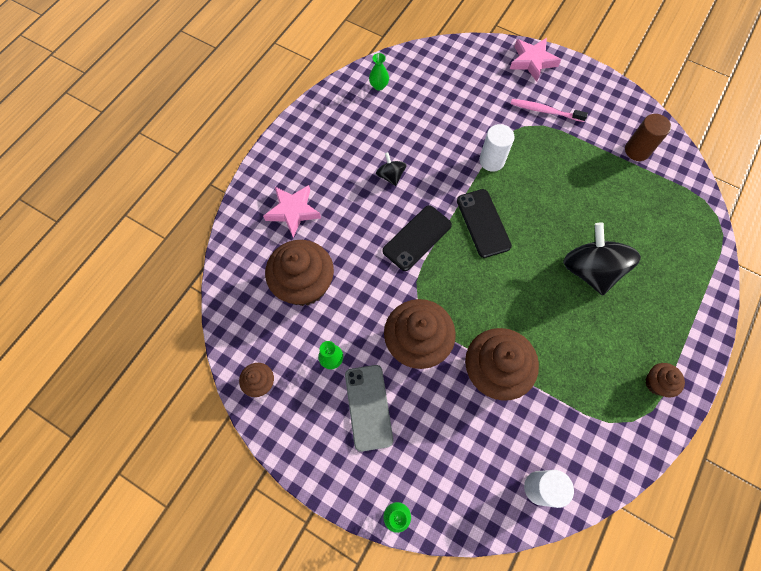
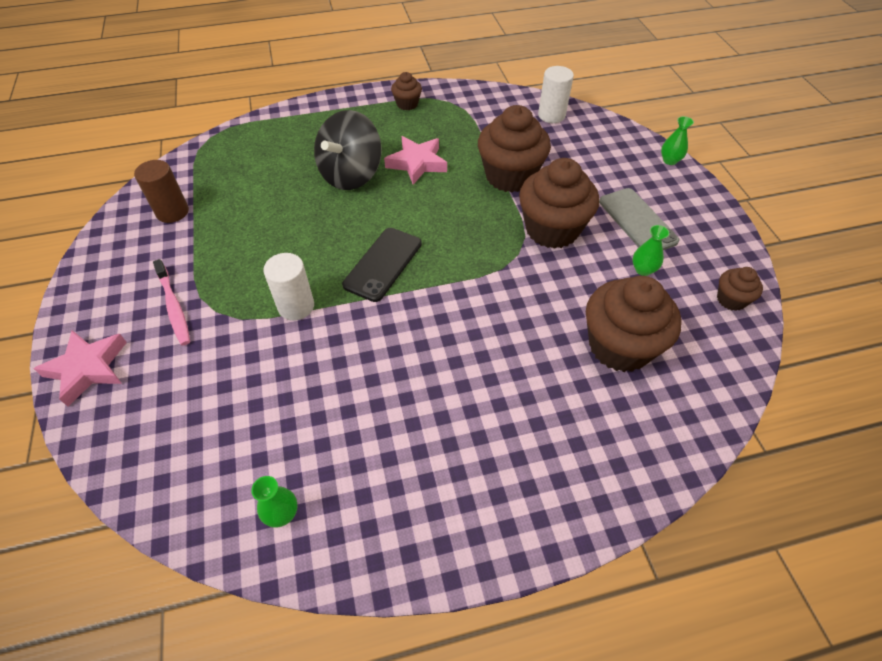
camera: 135 degrees left, 15 degrees down
pink star [263,185,321,237] -> pink star moved to [384,136,447,185]
grey phone [345,365,393,452] -> grey phone turned 60 degrees counterclockwise [599,188,680,250]
black spinning top [376,152,407,186] -> none
black phone [382,205,452,271] -> none

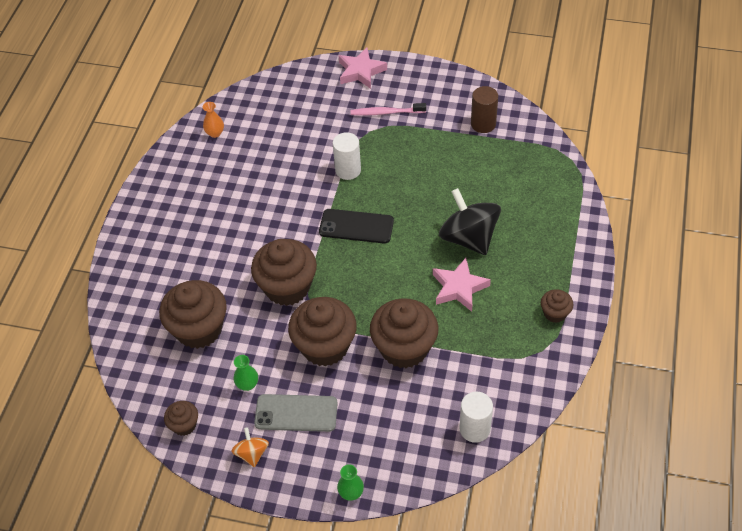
camera: 120 degrees right, 0 degrees up
green vase [251,476,298,528] -> orange vase [203,102,224,138]
black phone [342,228,422,302] -> black phone turned 45 degrees counterclockwise [319,209,394,244]
none -> orange spinning top [232,427,269,467]
none -> brown cupcake [251,239,317,306]

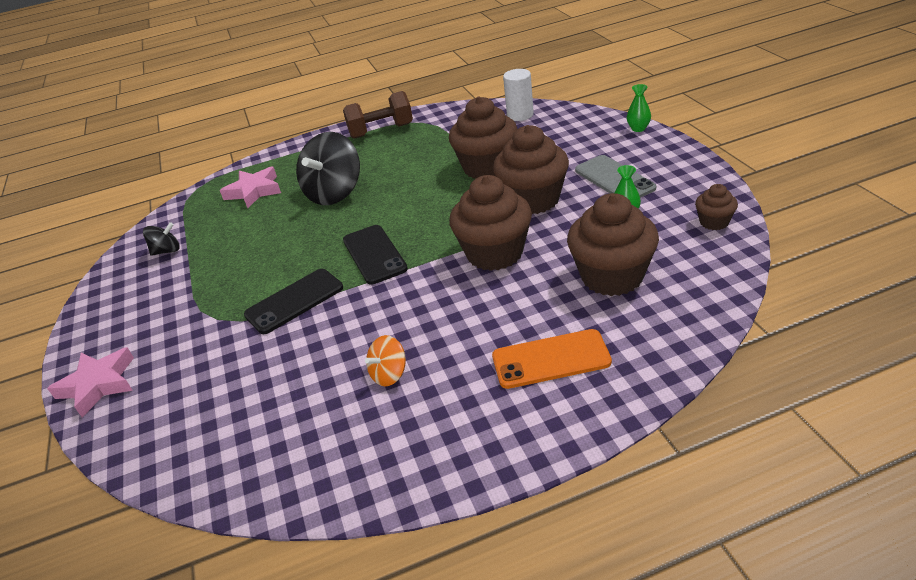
camera: 120 degrees left, 15 degrees down
orange vase [203,102,224,138] -> none
orange spinning top [232,427,269,467] -> orange spinning top moved to [365,335,406,386]
white cylinder [333,132,361,180] -> black phone [244,269,343,334]
pink toothbrush [350,103,426,116] -> none
pink star [433,258,491,312] -> pink star moved to [220,167,281,209]
brown cylinder [471,86,498,133] -> black spinning top [143,222,180,256]
brown cupcake [541,289,574,323] -> brown dumbbell [343,91,413,139]
none -> orange phone [492,329,612,389]

